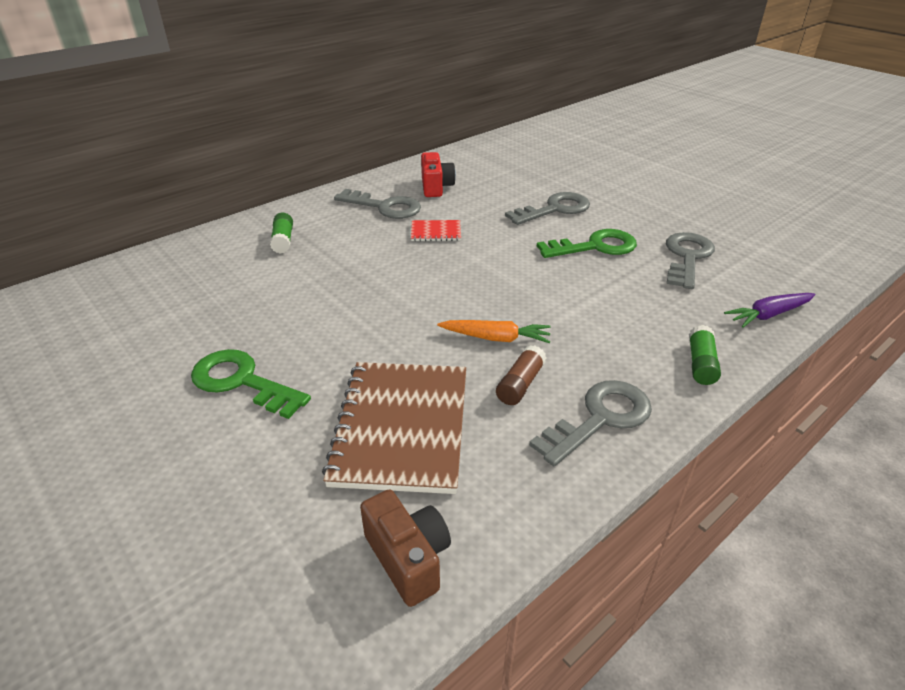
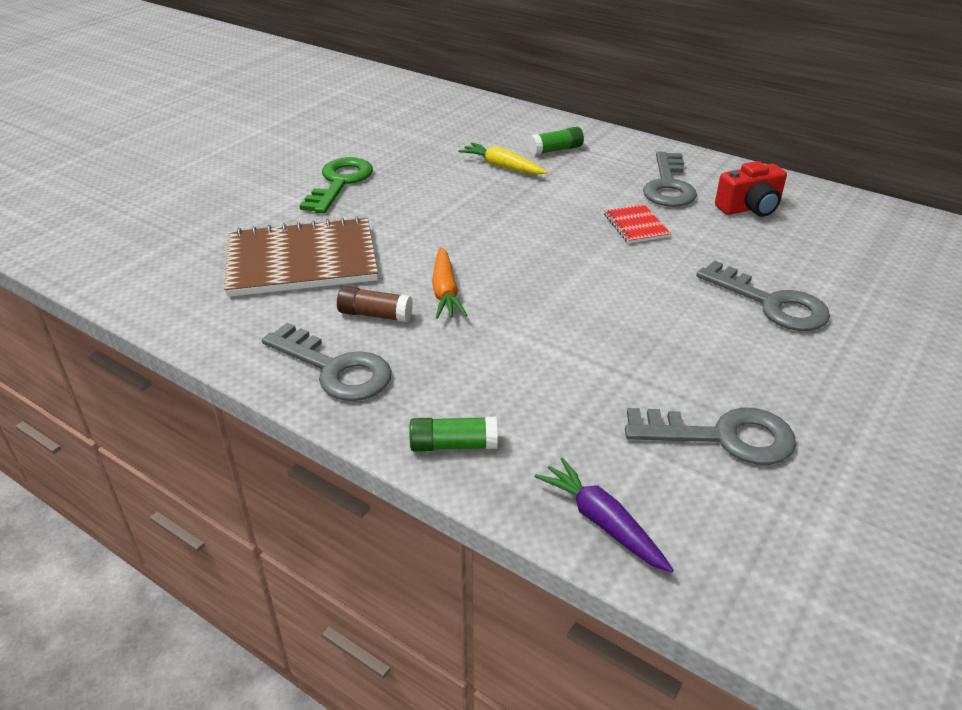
camera: 75 degrees right, 0 degrees up
brown camera [360,489,451,607] -> none
green key [537,229,637,258] -> none
none -> yellow carrot [458,142,547,175]

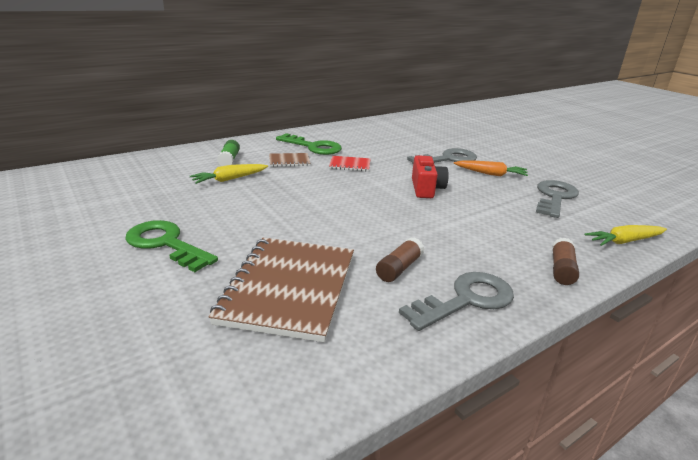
camera: 70 degrees left, 10 degrees down
green glue stick [409,417,498,451] -> brown glue stick [552,237,579,285]
orange carrot [432,247,467,319] -> orange carrot moved to [454,161,528,176]
purple carrot [535,457,674,573] -> yellow carrot [585,225,667,246]
grey key [643,152,697,207] -> green key [276,133,342,155]
red camera [715,161,787,217] -> red camera moved to [412,155,449,198]
none -> brown notebook [269,153,310,167]

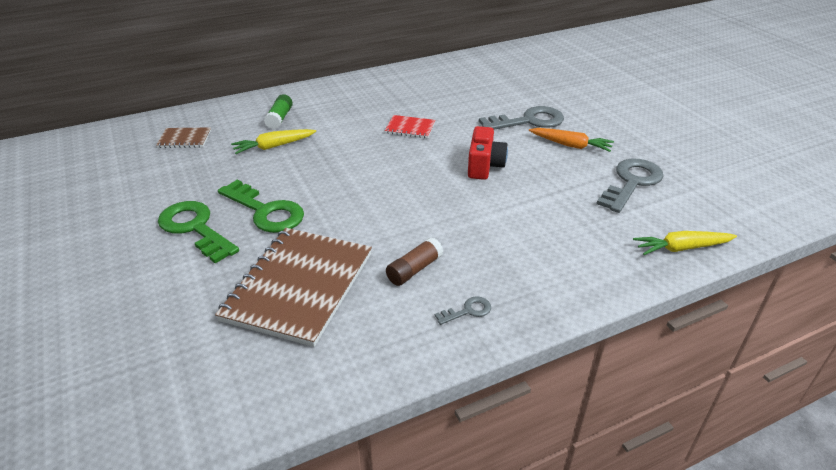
camera: 10 degrees right, 10 degrees up
brown notebook [269,153,310,167] -> brown notebook moved to [156,128,211,148]
green key [276,133,342,155] -> green key moved to [218,180,304,233]
grey key [399,272,514,331] -> grey key [435,296,491,325], size x0.46
brown glue stick [552,237,579,285] -> none

